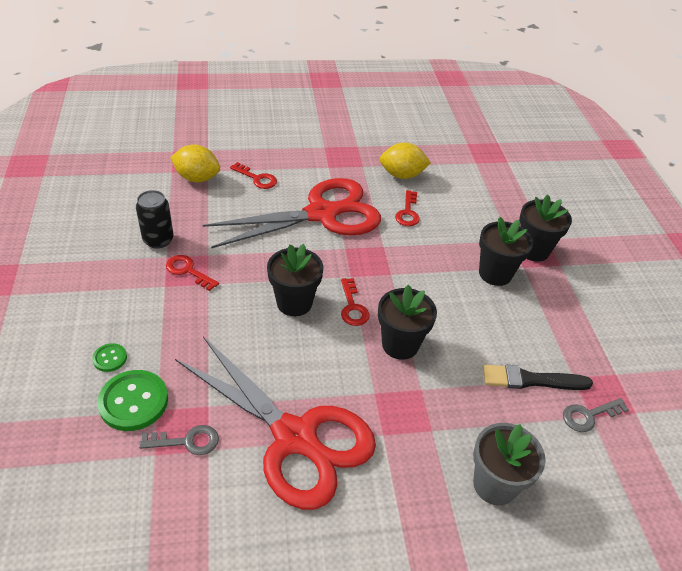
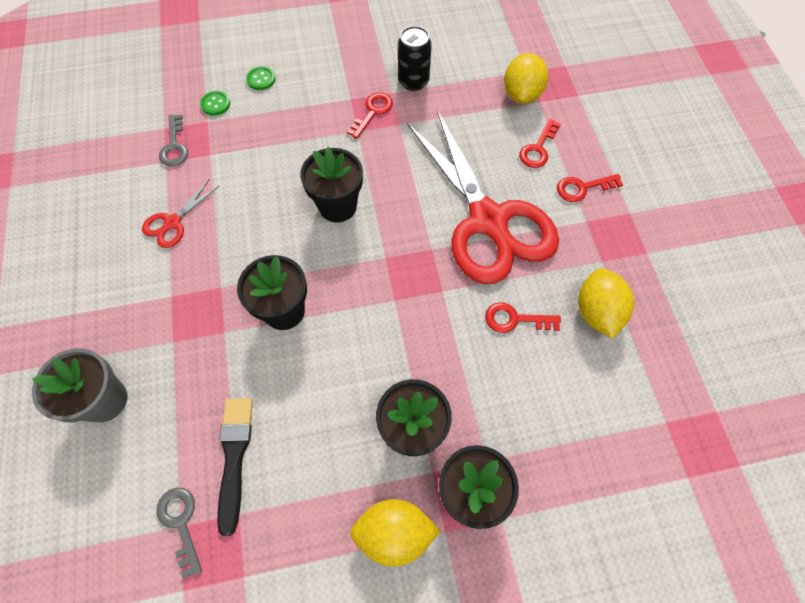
camera: 90 degrees right, 20 degrees up
green button [97,370,168,431] -> green button [200,91,230,116], size x0.51
red scissors [175,336,376,510] -> red scissors [142,179,219,248], size x0.41
red key [341,278,370,326] -> red key moved to [557,174,623,202]
none -> yellow lemon [350,499,440,567]

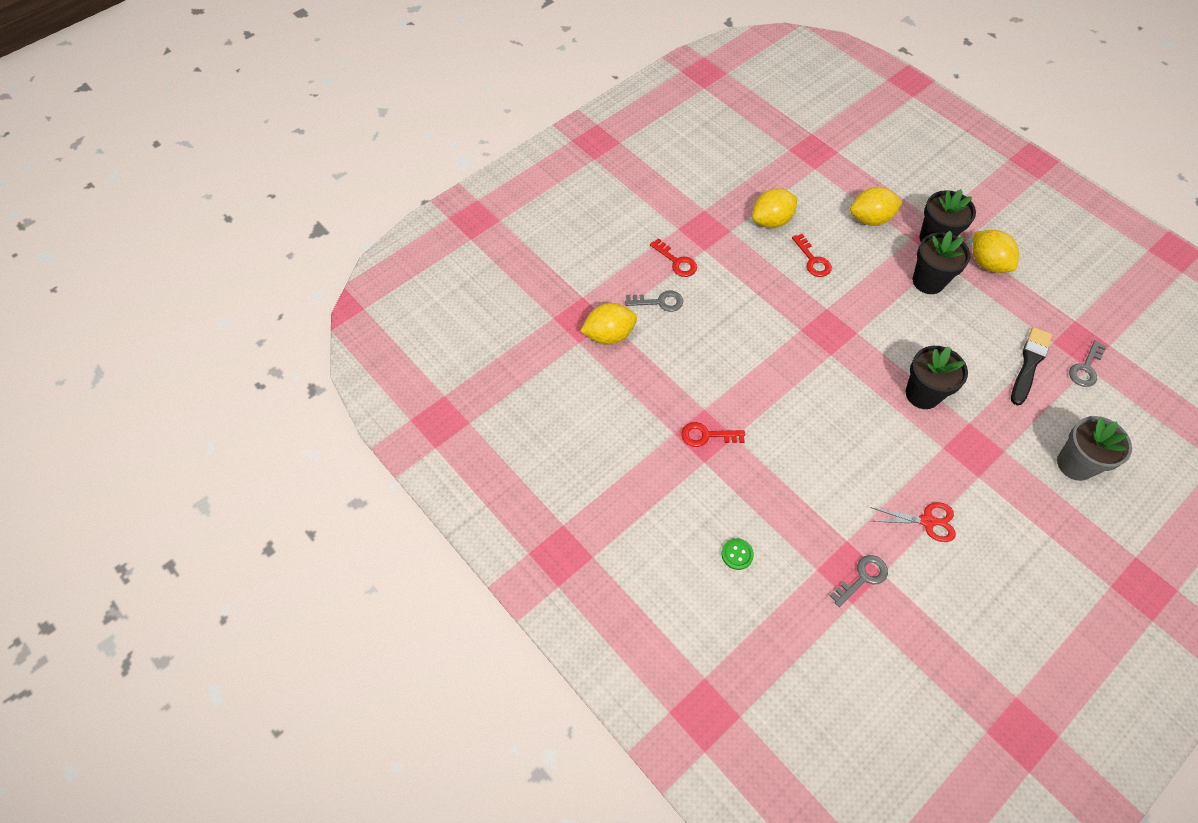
camera: 120 degrees left, 5 degrees down
green button [200,91,230,116] -> none
black brush [217,398,253,536] -> black brush turned 150 degrees clockwise [1011,327,1052,406]
black flower pot [300,147,363,223] -> none
black can [398,26,431,91] -> none
red scissors [407,110,559,284] -> none
red key [519,119,561,168] -> grey key [625,290,683,312]
none -> yellow lemon [850,187,903,226]

